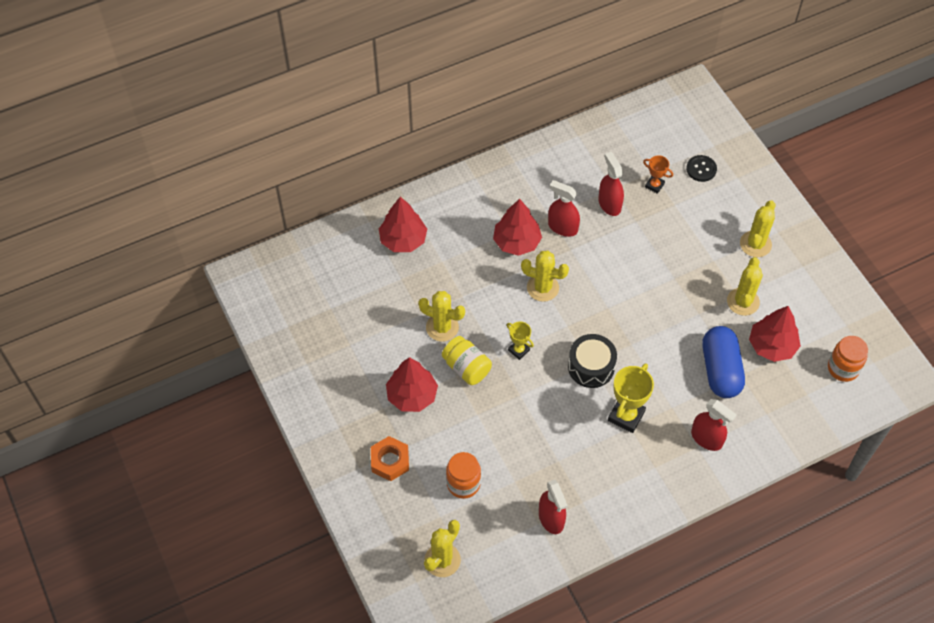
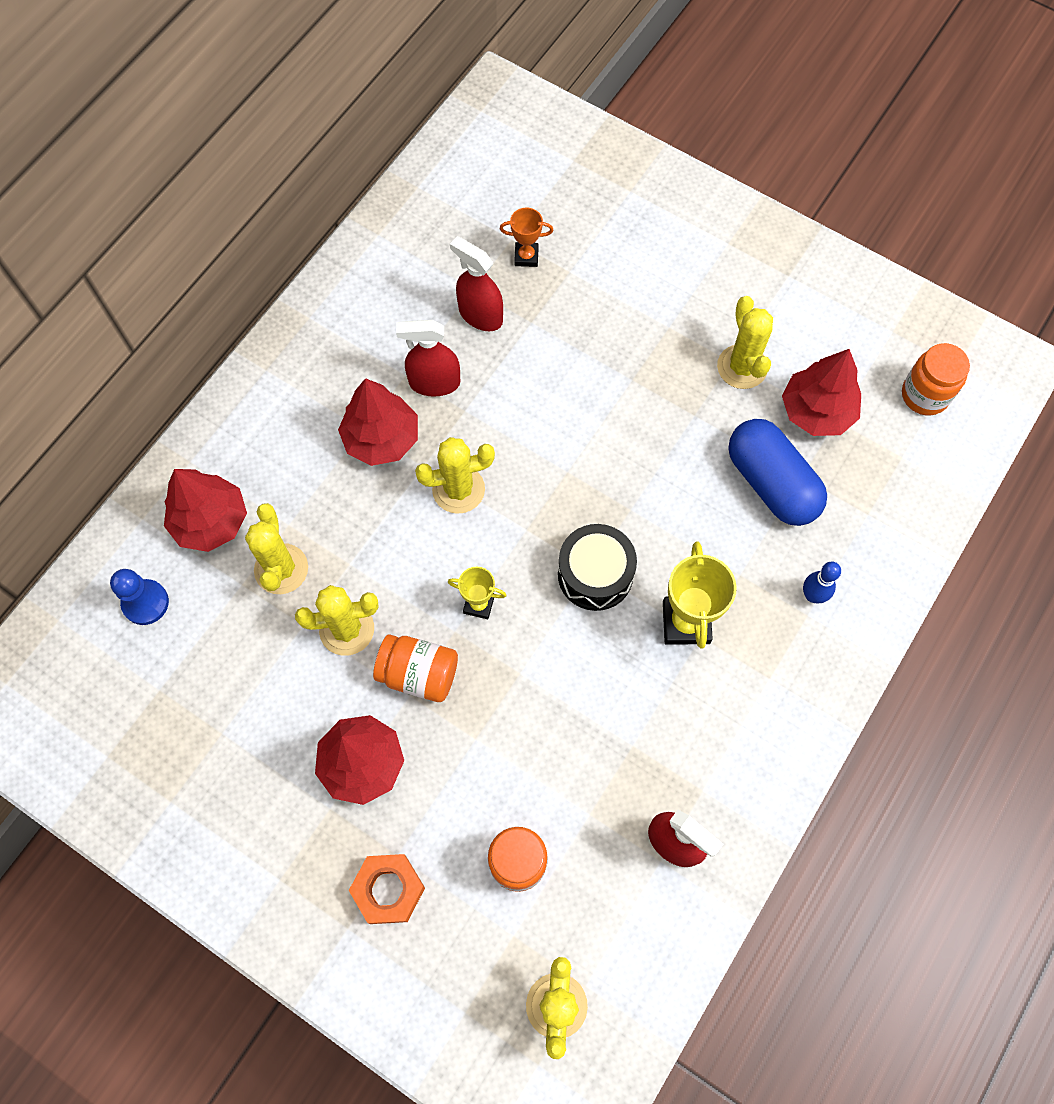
camera: 30 degrees left, 10 degrees up
yellow jar [442,336,492,385] -> orange jar [373,635,458,702]
black button [686,155,717,182] -> none
red spray bottle [691,399,737,451] -> blue bowling pin [803,562,841,603]
yellow cactus [740,200,775,257] -> yellow cactus moved to [245,503,308,594]
none -> blue pawn [110,569,169,625]

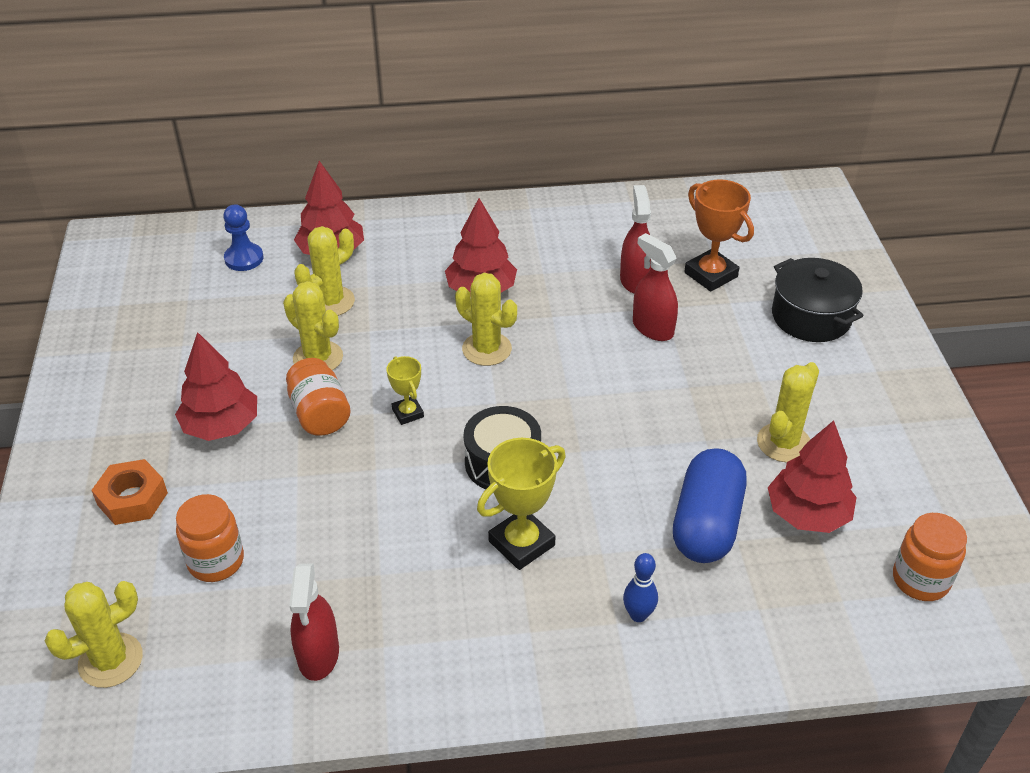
camera: 50 degrees right, 25 degrees down
red spray bottle [396,320,460,397] -> red spray bottle moved to [633,233,678,341]
orange trophy [500,208,553,267] -> orange trophy [684,179,754,292], size x1.75
none -> black pot [772,258,863,342]

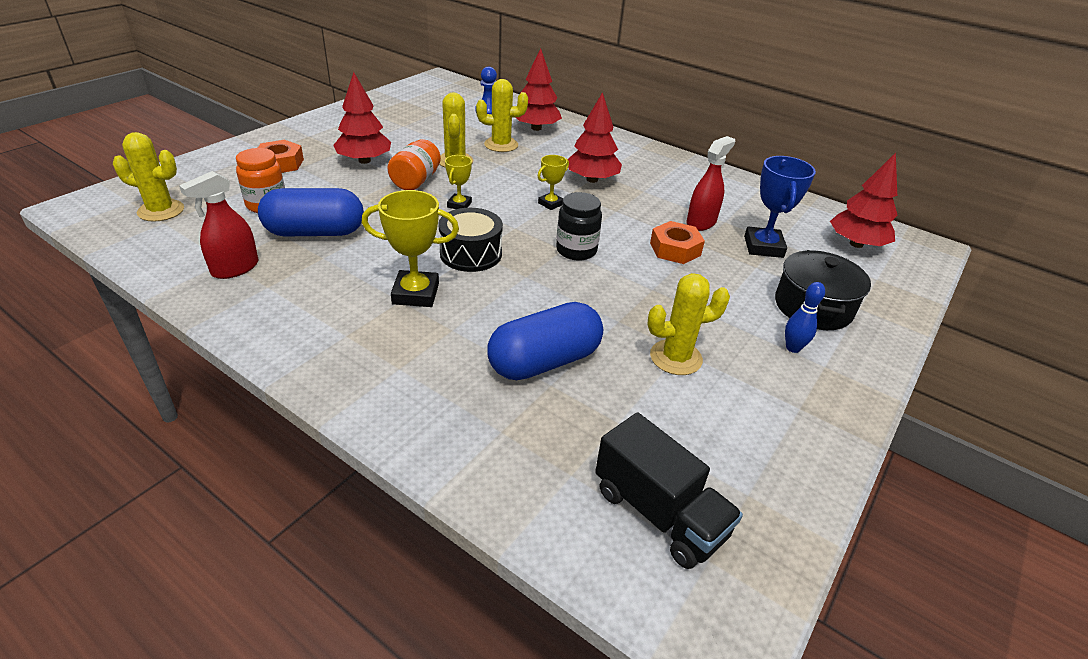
camera: 40 degrees right, 5 degrees down
yellow cactus [455,273,517,366] -> yellow trophy [538,155,569,210]
blue bowling pin [623,553,658,622] -> blue bowling pin moved to [785,282,825,353]
red spray bottle [633,233,678,341] -> orange nut [650,221,705,264]
orange trophy [684,179,754,292] -> blue trophy [744,156,816,258]
red tree [768,420,857,533] -> red tree moved to [830,153,898,248]
orange jar [893,513,967,601] -> black truck [595,412,743,569]
none -> blue capsule [258,188,364,236]
none -> black jar [556,192,602,261]

